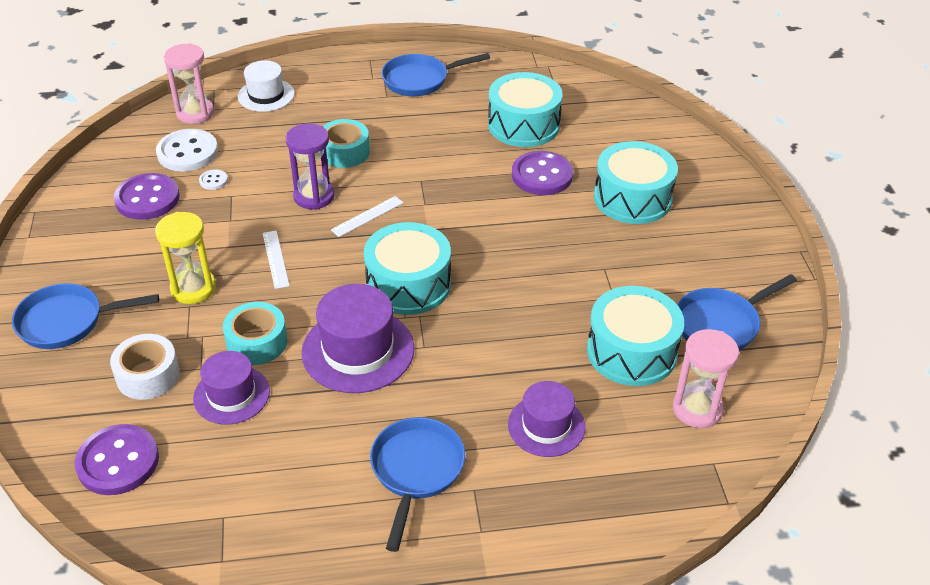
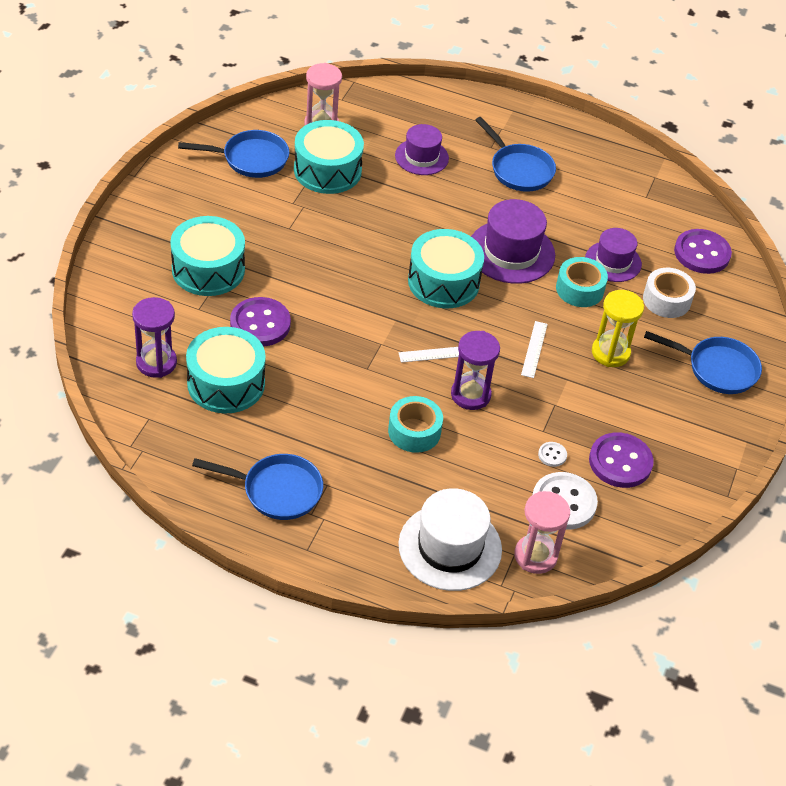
camera: 155 degrees left, 5 degrees up
white hat [238,60,295,112] -> white hat [398,488,502,591], size x1.55
blue pan [370,417,465,552] -> blue pan turned 75 degrees counterclockwise [475,117,556,192]
none -> purple hourglass [132,297,177,378]

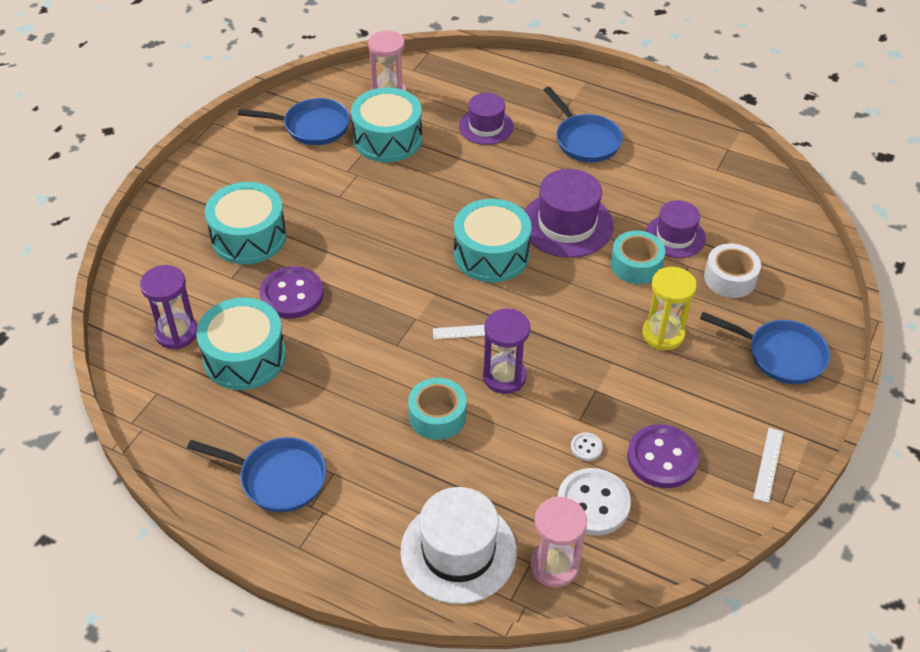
camera: 10 degrees right, 0 degrees up
white ruler [521,321,548,378] -> white ruler moved to [753,428,784,503]
purple button [674,229,732,274] -> none

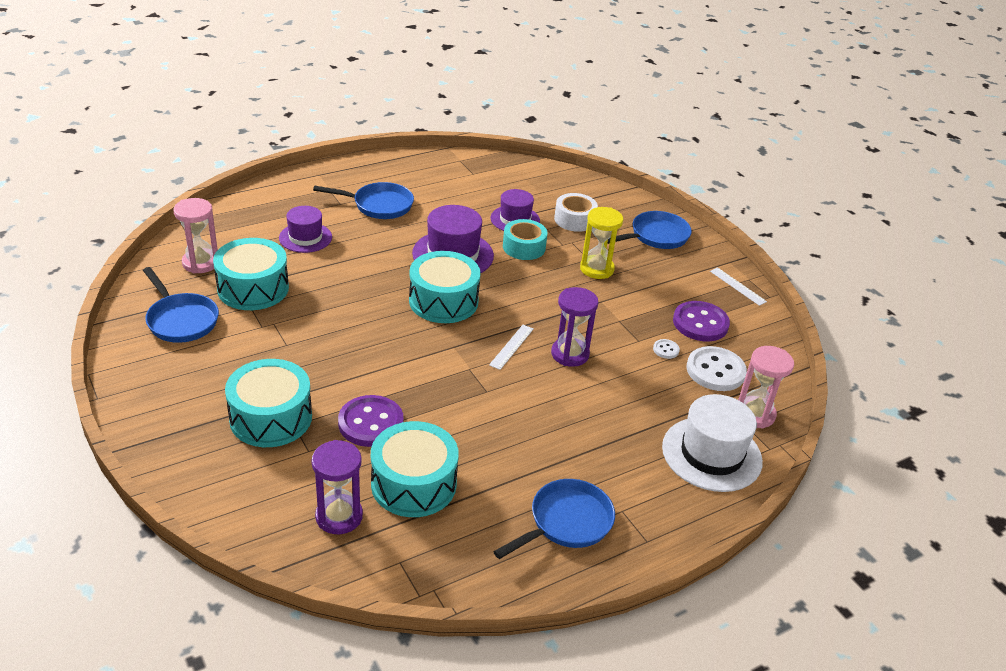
camera: 60 degrees left, 10 degrees down
blue pan [238,98,350,145] -> blue pan turned 105 degrees clockwise [143,267,219,343]
turquoise tape [408,378,467,440] -> none

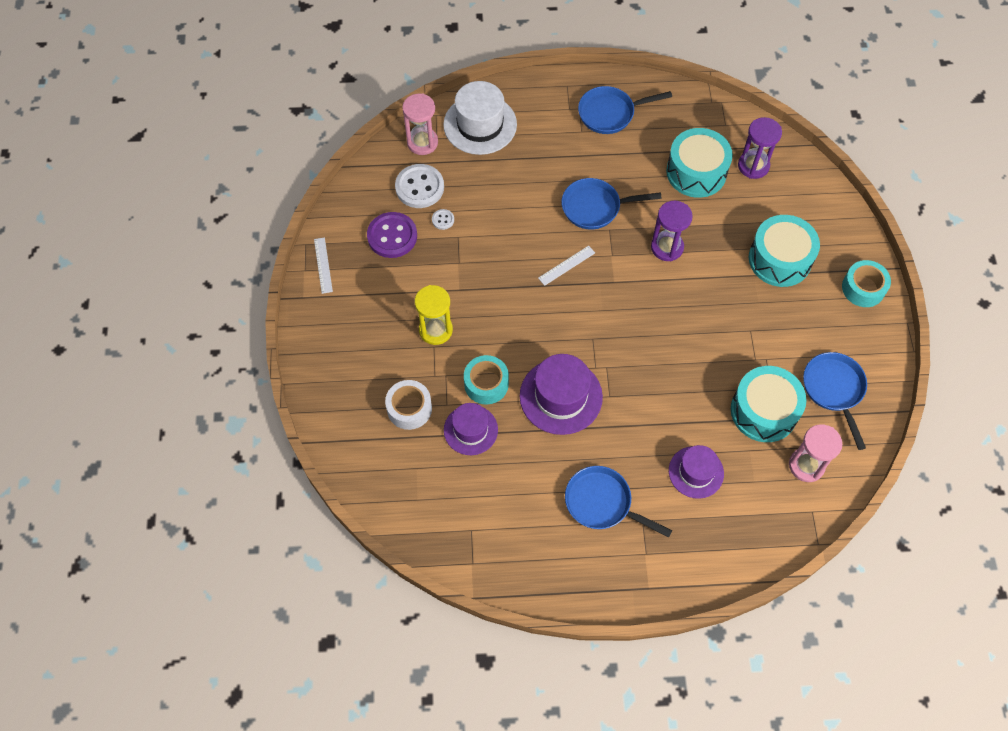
camera: 150 degrees left, 25 degrees up
purple button [338,395,404,447] -> none
turquoise drum [409,251,480,323] -> none
purple hourglass [551,287,599,367] -> purple hourglass moved to [651,201,693,261]
blue pan [607,211,692,249] -> blue pan moved to [561,178,662,230]
none -> turquoise tape [842,260,891,307]

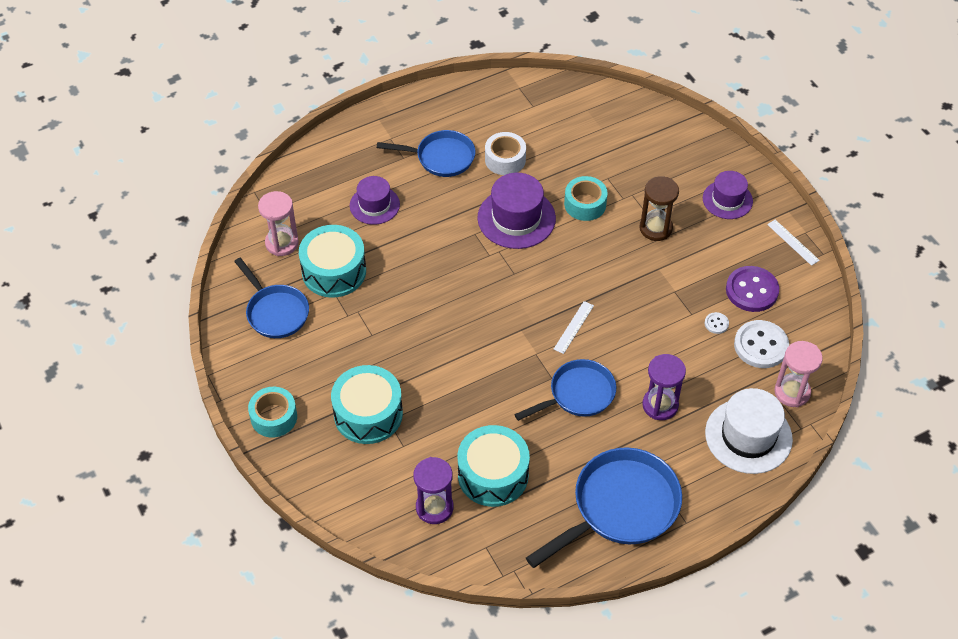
camera: 155 degrees right, 10 degrees down
white tape [385,380,432,430] -> white tape moved to [485,132,526,175]
yellow hourglass [415,285,453,345] -> brown hourglass [640,176,679,241]
purple hat [444,403,498,455] -> purple hat moved to [703,171,753,219]
blue pan [578,86,672,134] -> blue pan [526,447,682,568], size x1.55
purple hourglass [651,201,693,261] -> purple hourglass moved to [642,354,686,420]

